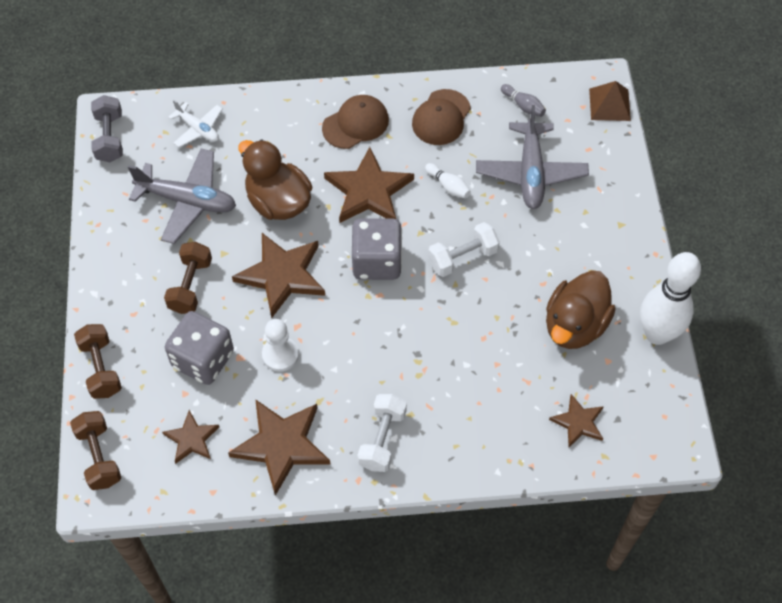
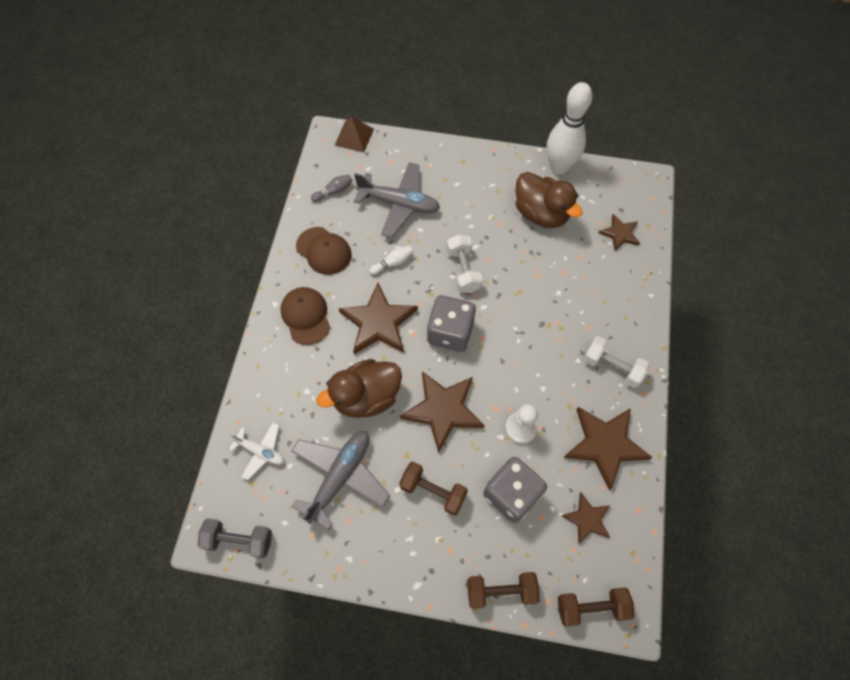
camera: 75 degrees left, 5 degrees up
white plane [168,100,223,147] -> white plane turned 60 degrees clockwise [229,423,284,480]

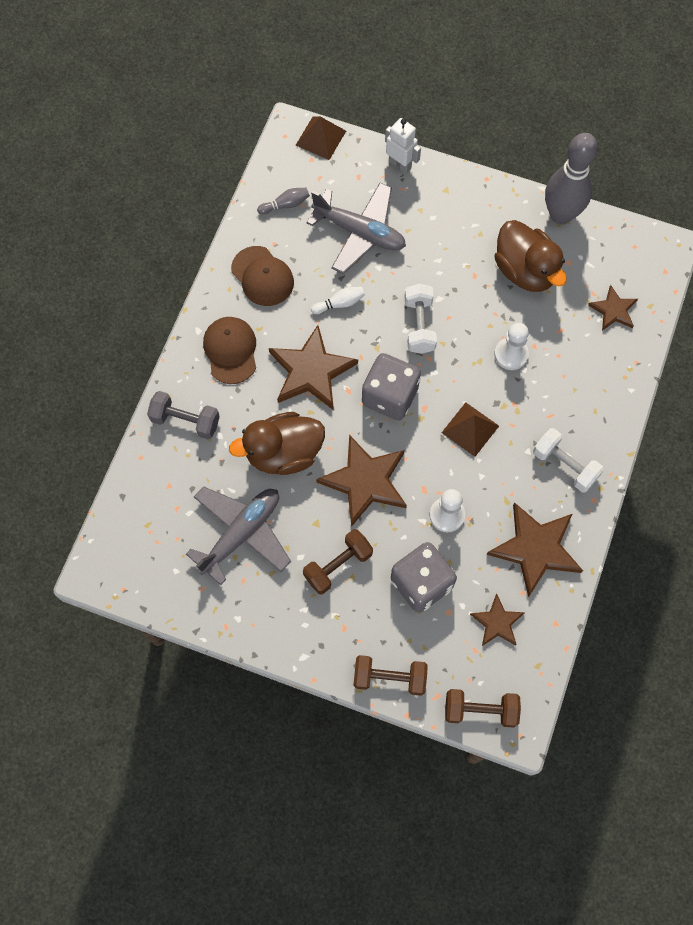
camera: 10 degrees right, 5 degrees up
grey dumbbell [198,518,272,558] -> grey dumbbell moved to [147,391,220,439]
white plane [229,423,284,480] -> none
brown dumbbell [399,461,468,516] -> brown dumbbell turned 75 degrees counterclockwise [303,529,373,594]
white bowling pin [547,82,592,174] -> grey bowling pin [545,133,598,225]
none -> white robot [385,118,421,173]
none -> brown pyramid [442,403,499,457]
none -> white pawn [494,323,529,370]

